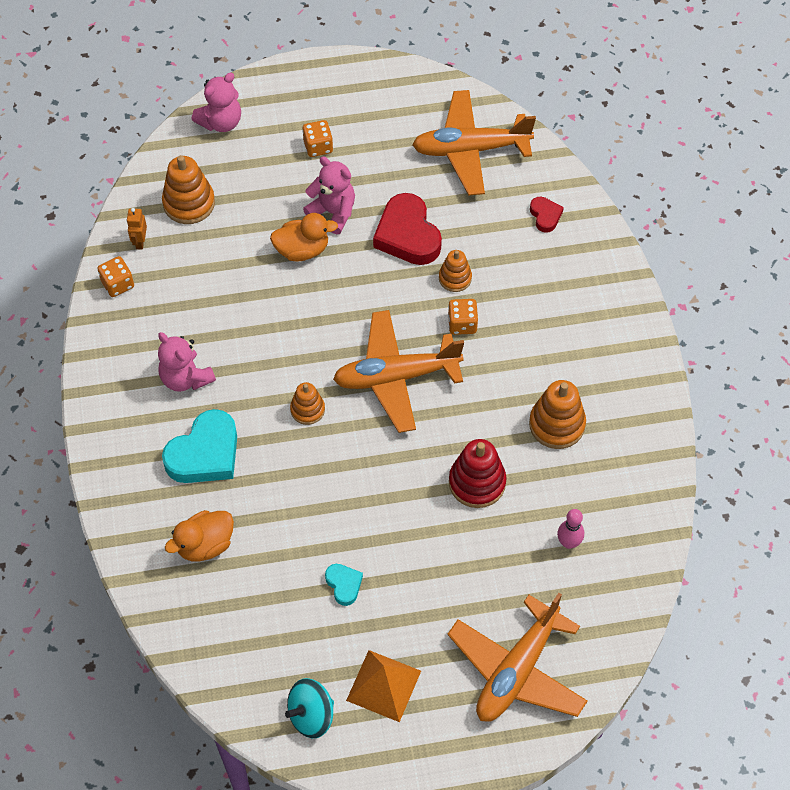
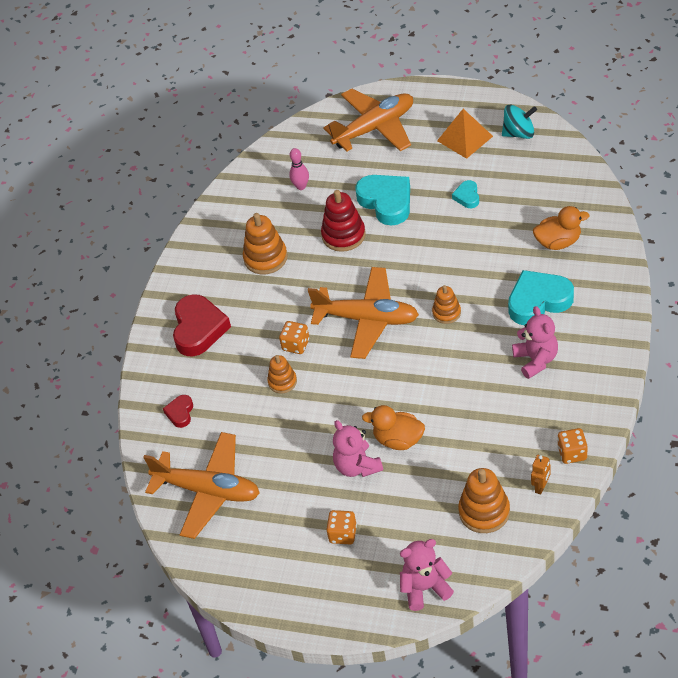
camera: 150 degrees left, 10 degrees down
red heart [373,193,442,265] -> red heart moved to [173,294,231,357]
none -> turquoise heart [355,175,410,226]

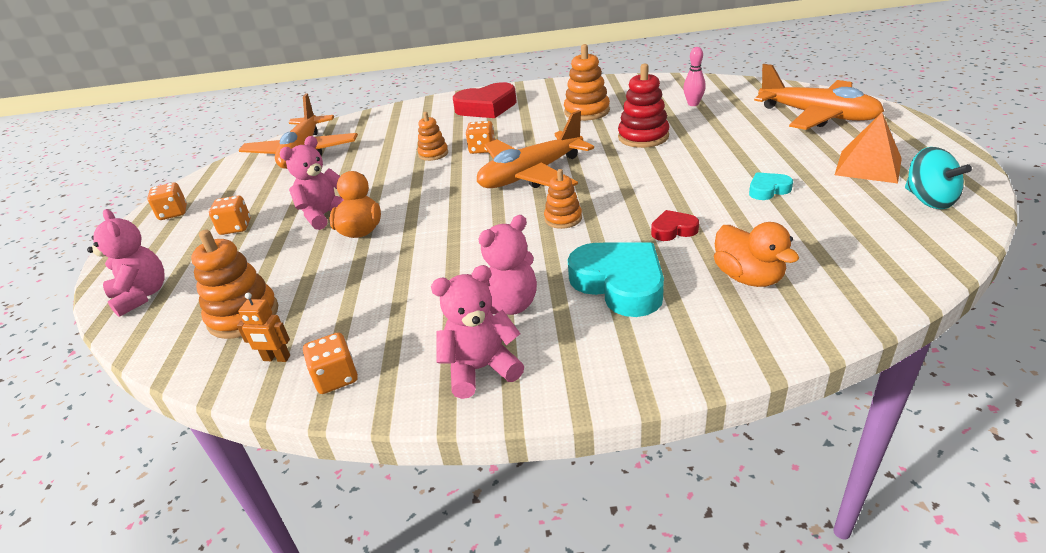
camera: 70 degrees right, 15 degrees down
red heart [163,395,193,428] -> red heart moved to [651,210,699,241]
orange plane [308,267,419,359] -> orange plane turned 60 degrees clockwise [477,110,594,188]
turquoise heart [355,175,410,226] -> none
none -> orange dice [147,182,187,220]
none -> pink teddy bear [431,265,524,399]

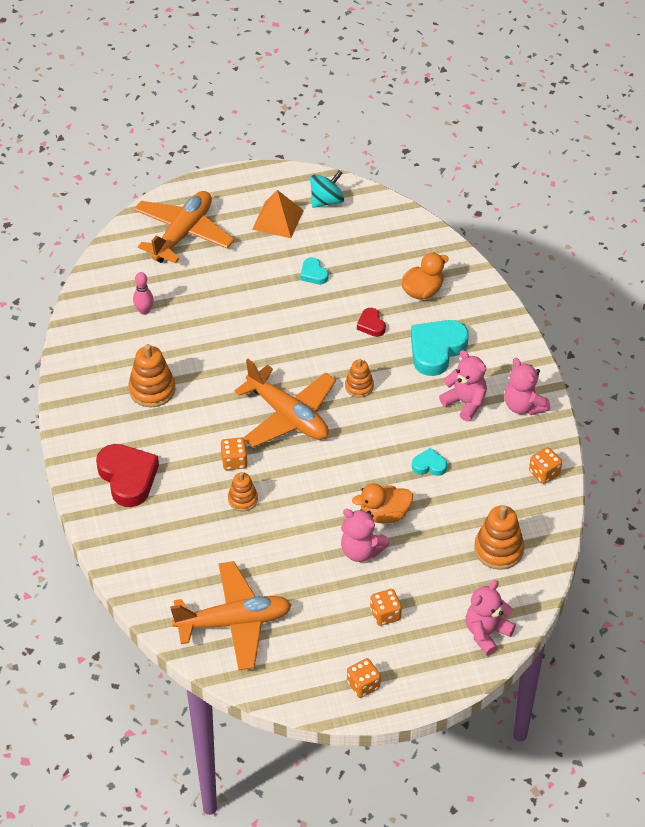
camera: 105 degrees left, 15 degrees up
orange robot [237,293,290,362] -> none
red stacking toy [618,64,670,148] -> none
none -> turquoise heart [412,448,447,476]

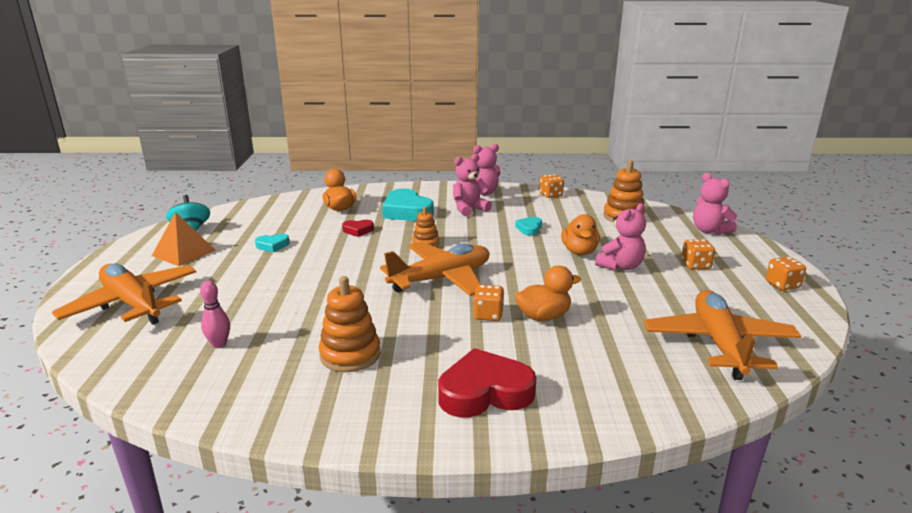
camera: 75 degrees left, 25 degrees down
orange stacking toy [228,472,258,511] -> orange duck [515,266,581,321]

